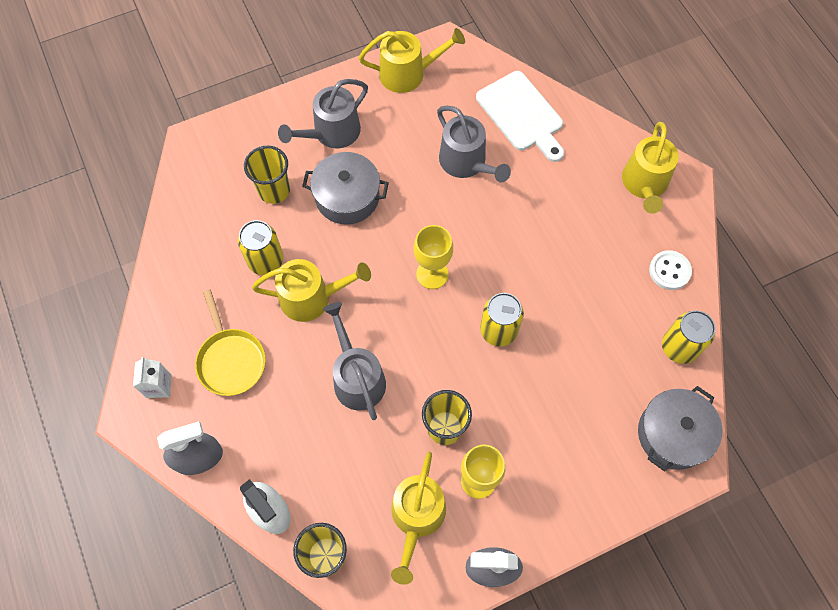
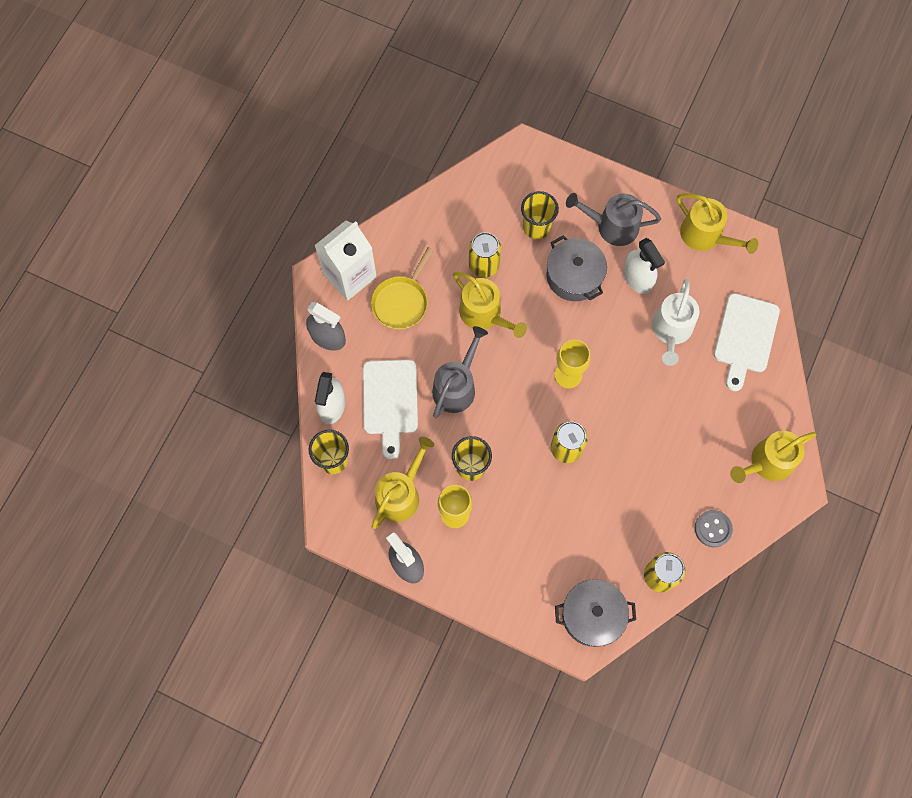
camera: 50 degrees right, 5 degrees up
white carton [133,357,172,398] -> white carton [314,220,377,300], size x2.06
yellow watering can [391,452,446,585] -> yellow watering can turned 150 degrees clockwise [372,437,434,529]
grey watering can [437,106,511,183] -> white watering can [652,279,699,366]
white button [649,250,692,290] -> grey button [695,510,733,547]
none -> white cutting board [363,360,418,460]
none -> white spray bottle [623,238,665,294]

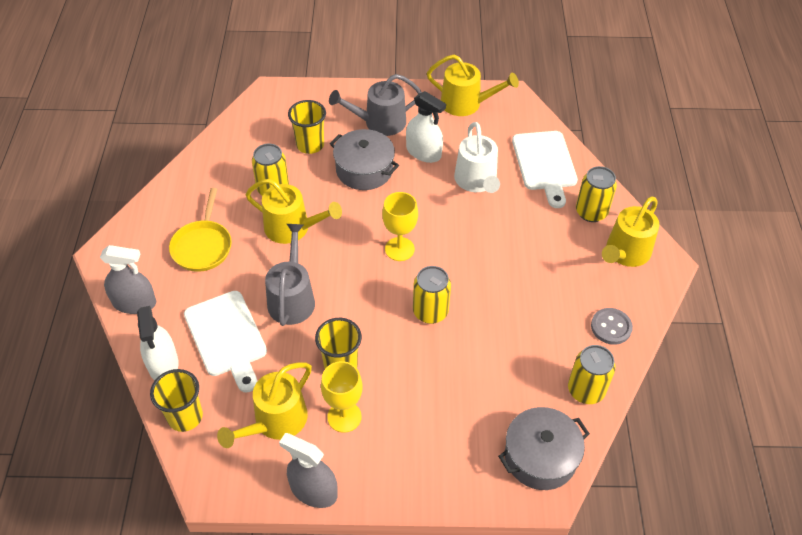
camera: 25 degrees left, 20 degrees down
white carton [314,220,377,300] -> none
yellow watering can [372,437,434,529] -> yellow watering can turned 150 degrees counterclockwise [217,362,312,448]
none -> yellow can [576,166,617,222]

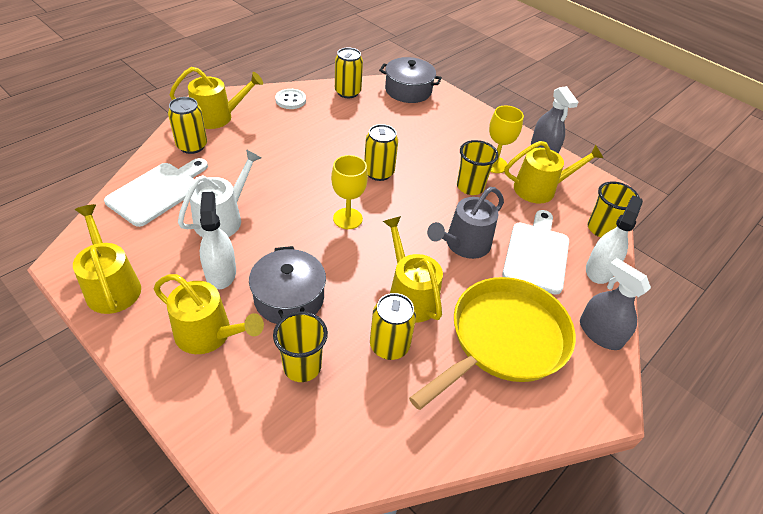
camera: 140 degrees left, 5 degrees down
yellow pan [169,188,232,272] -> yellow pan [409,277,576,410], size x1.69
grey watering can [329,74,422,136] -> yellow watering can [154,274,264,354]
grey button [591,308,633,345] -> white button [275,89,306,109]

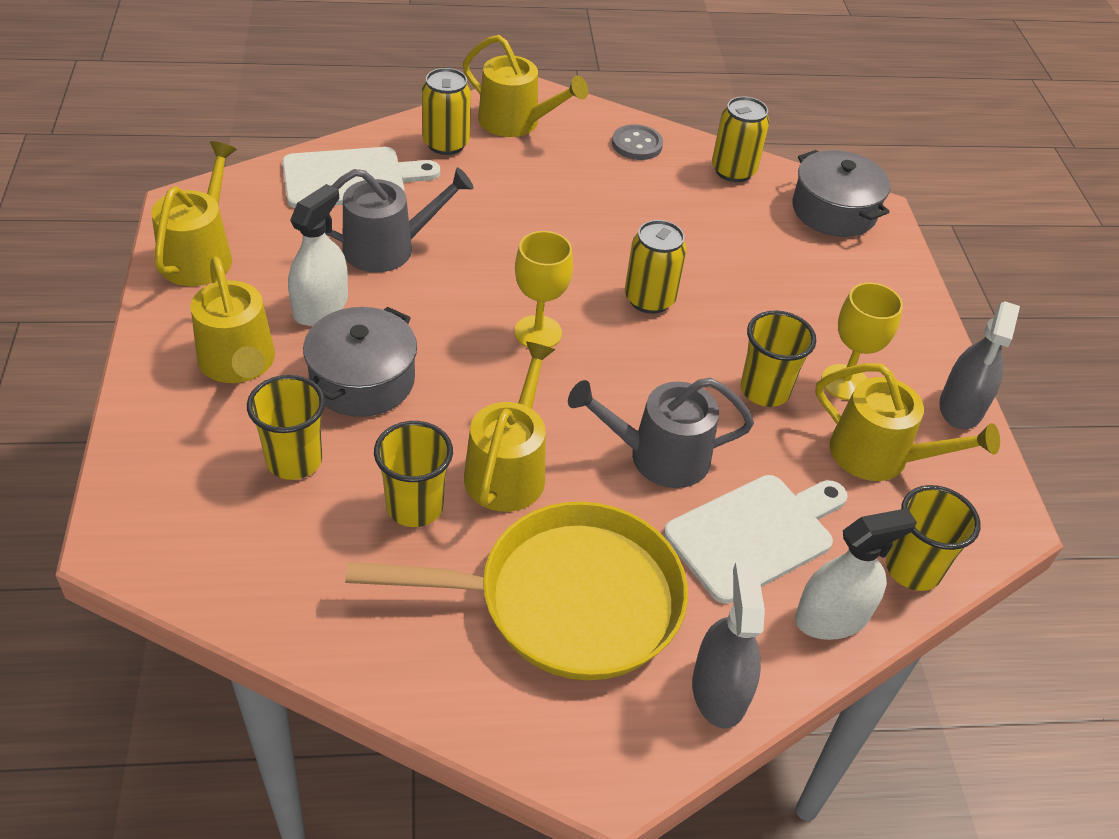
camera: 40 degrees right, 0 degrees up
white watering can [178,149,261,237] -> grey watering can [325,167,474,272]
white button [275,89,306,109] -> grey button [612,124,663,160]
yellow can [370,293,416,360] -> yellow cup [374,421,453,527]

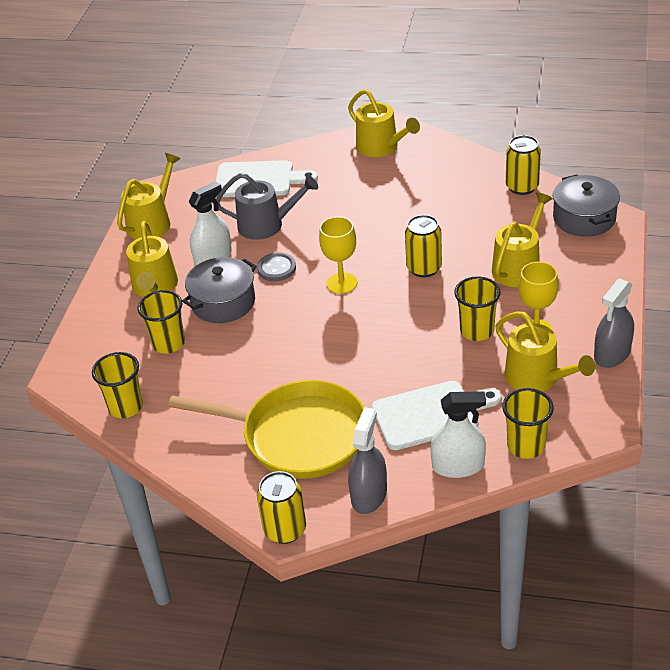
camera: 25 degrees right, 5 degrees down
yellow cup [374,421,453,527] -> yellow cup moved to [92,352,143,418]
yellow can [422,68,471,155] -> yellow can moved to [257,471,306,544]
yellow watering can [464,342,555,512] -> yellow watering can moved to [492,192,553,287]
grey watering can [568,378,754,488] -> none
grey button [612,124,663,160] -> grey button moved to [257,252,296,281]

